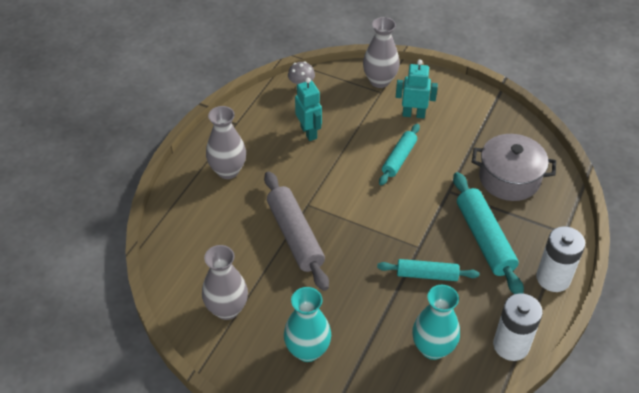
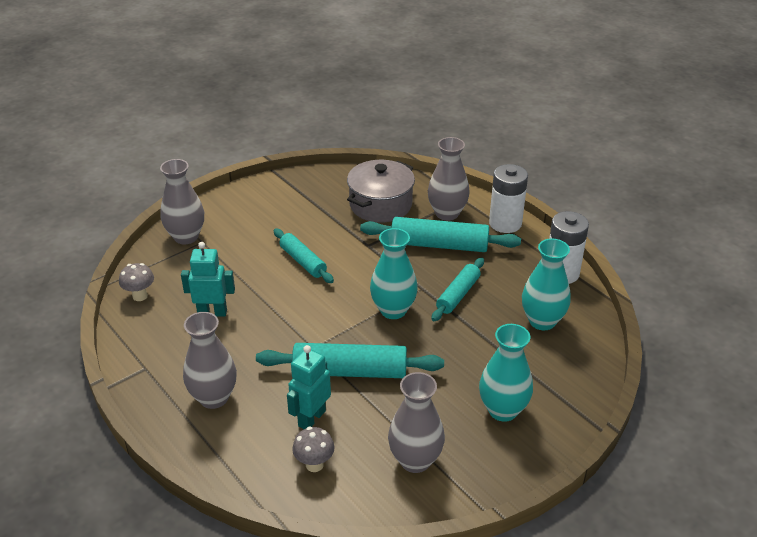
camera: 65 degrees left, 10 degrees down
grey rolling pin [264,171,329,291] -> turquoise rolling pin [256,343,444,378]
turquoise robot [396,59,438,118] -> turquoise robot moved to [287,345,331,429]
none -> grey mushroom [292,427,335,472]
none -> turquoise vase [370,228,418,319]
none -> grey vase [428,137,470,221]

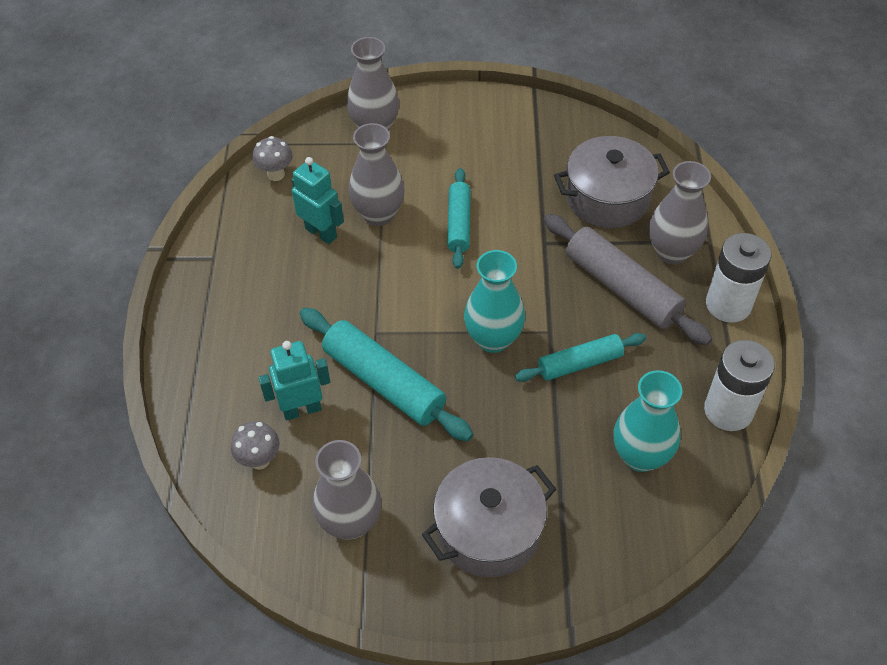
camera: 40 degrees right, 15 degrees up
grey vase [183,312,237,409] -> grey vase moved to [349,123,405,226]
turquoise rolling pin [360,217,521,252] -> grey rolling pin [544,214,712,345]
turquoise vase [479,324,533,422] -> grey pot [422,457,556,577]

